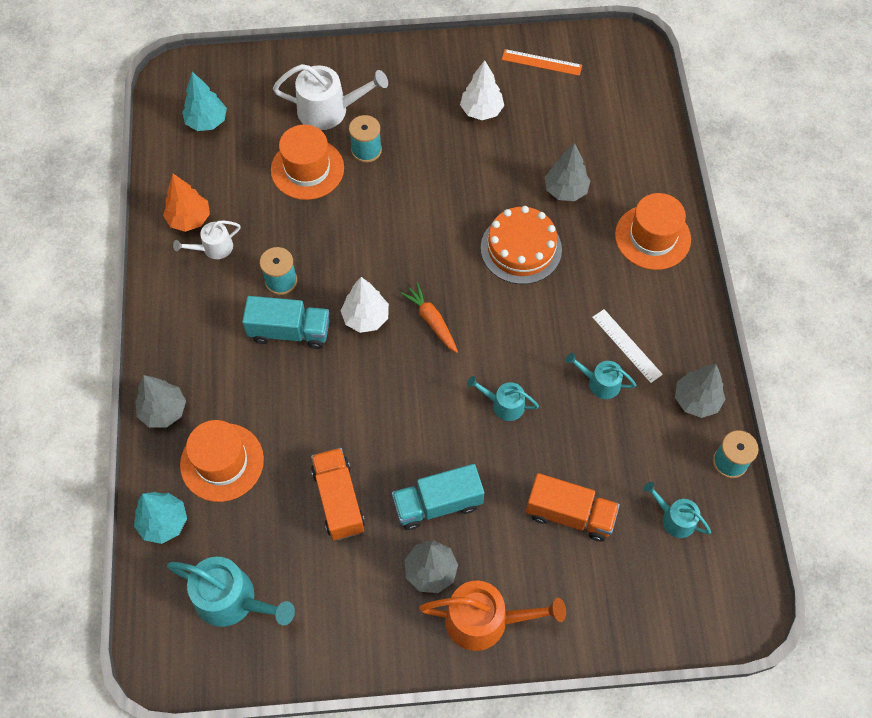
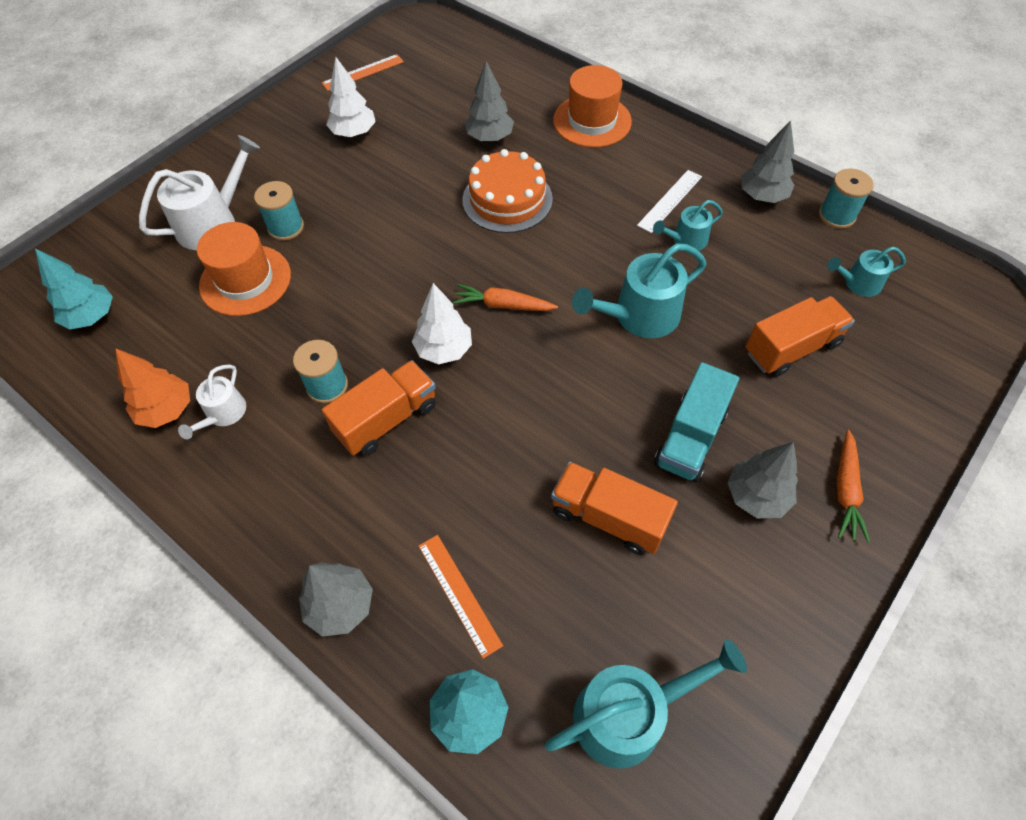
camera: 45 degrees left, 5 degrees down
orange hat [180,420,264,502] -> orange ruler [419,535,503,659]
turquoise truck [242,296,329,349] -> orange truck [322,360,436,456]
orange watering can [419,581,566,651] -> orange carrot [837,430,870,543]
turquoise watering can [467,376,539,421] -> turquoise watering can [572,243,706,338], size x1.75
white ruler [592,309,663,383] -> white ruler turned 60 degrees counterclockwise [637,170,702,233]

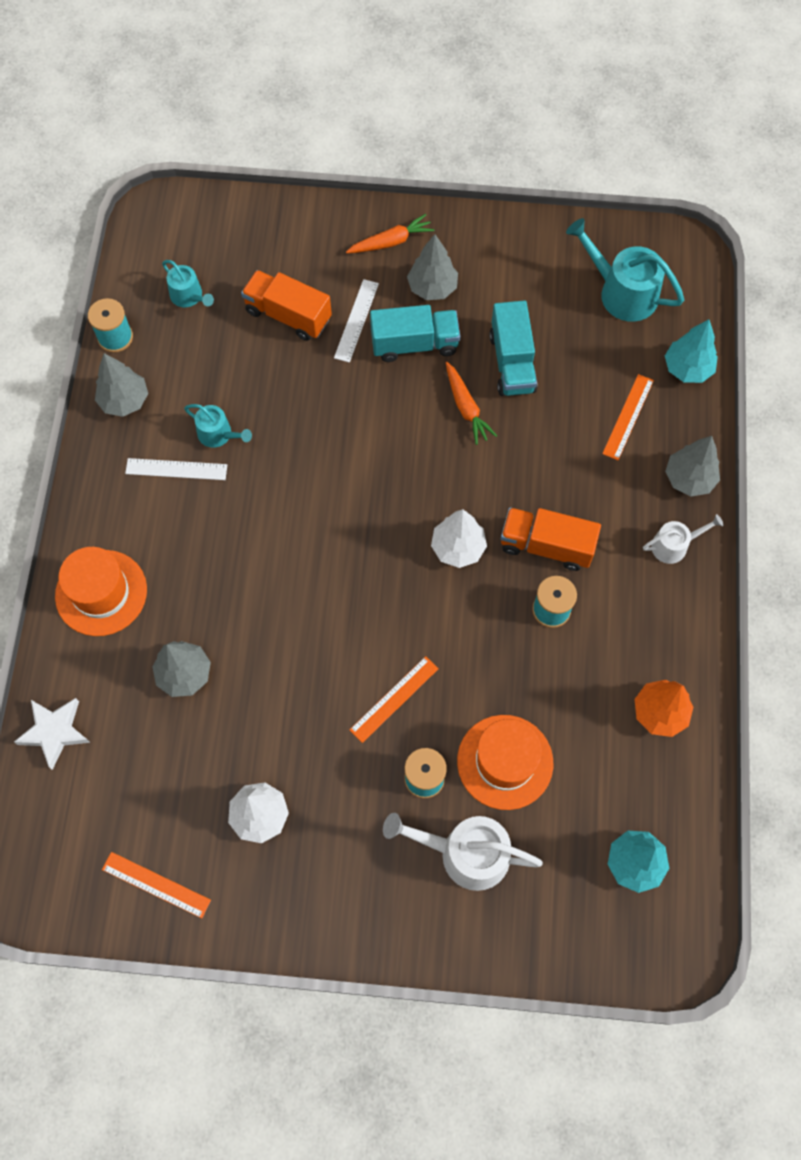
camera: 125 degrees left, 10 degrees up
white watering can [178,364,246,439] -> white watering can moved to [643,514,723,564]
orange carrot [453,284,558,311] -> orange carrot moved to [446,362,497,445]
orange cake [462,149,553,233] -> none
orange truck [551,462,678,555] -> turquoise truck [489,300,538,396]
turquoise watering can [572,243,706,338] -> none
none -> white star [14,698,91,770]
none -> white ruler [334,279,379,363]
none -> orange ruler [350,656,439,743]

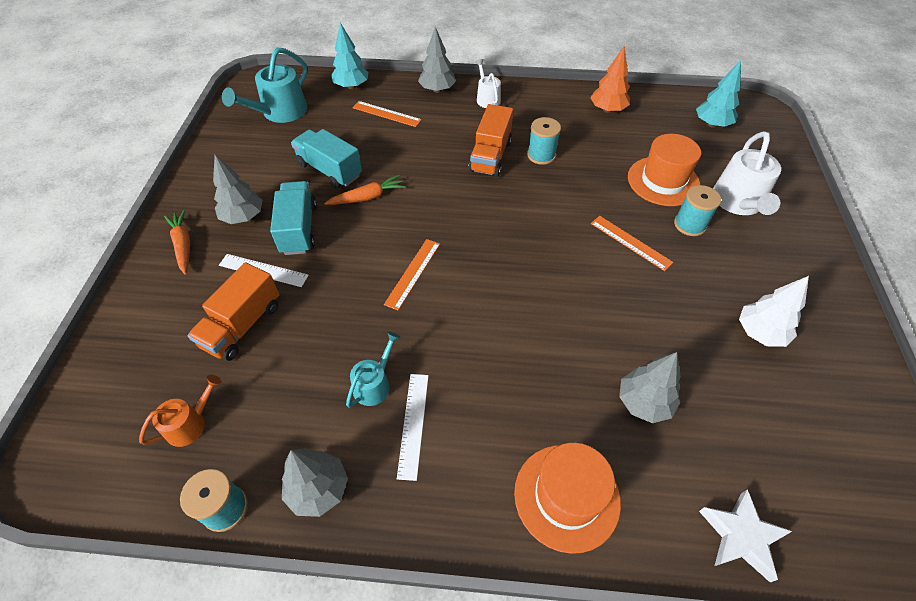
camera: 90 degrees left, 15 degrees down
orange ruler [102,852,211,918] -> orange ruler moved to [384,239,440,310]
turquoise watering can [162,260,214,307] -> orange watering can [139,375,222,447]
white tree [431,509,487,568] -> none
turquoise truck [489,300,538,396] -> turquoise truck turned 135 degrees counterclockwise [291,129,362,189]

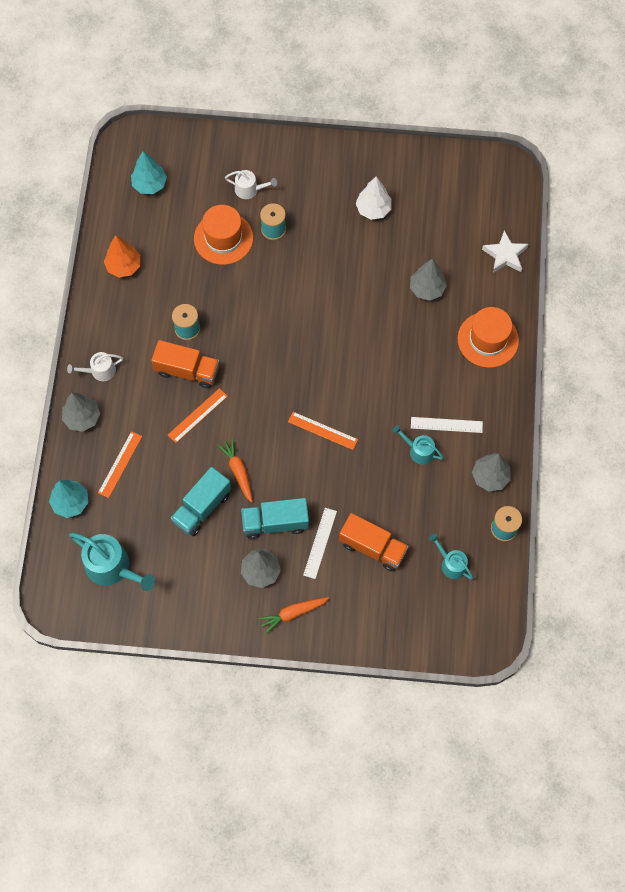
camera: 90 degrees left, 15 degrees up
orange watering can [139,375,222,447] -> turquoise watering can [429,534,473,580]
orange ruler [591,216,673,271] -> orange ruler moved to [168,388,228,443]
white watering can [713,131,781,215] -> white watering can [225,170,277,199], size x0.57

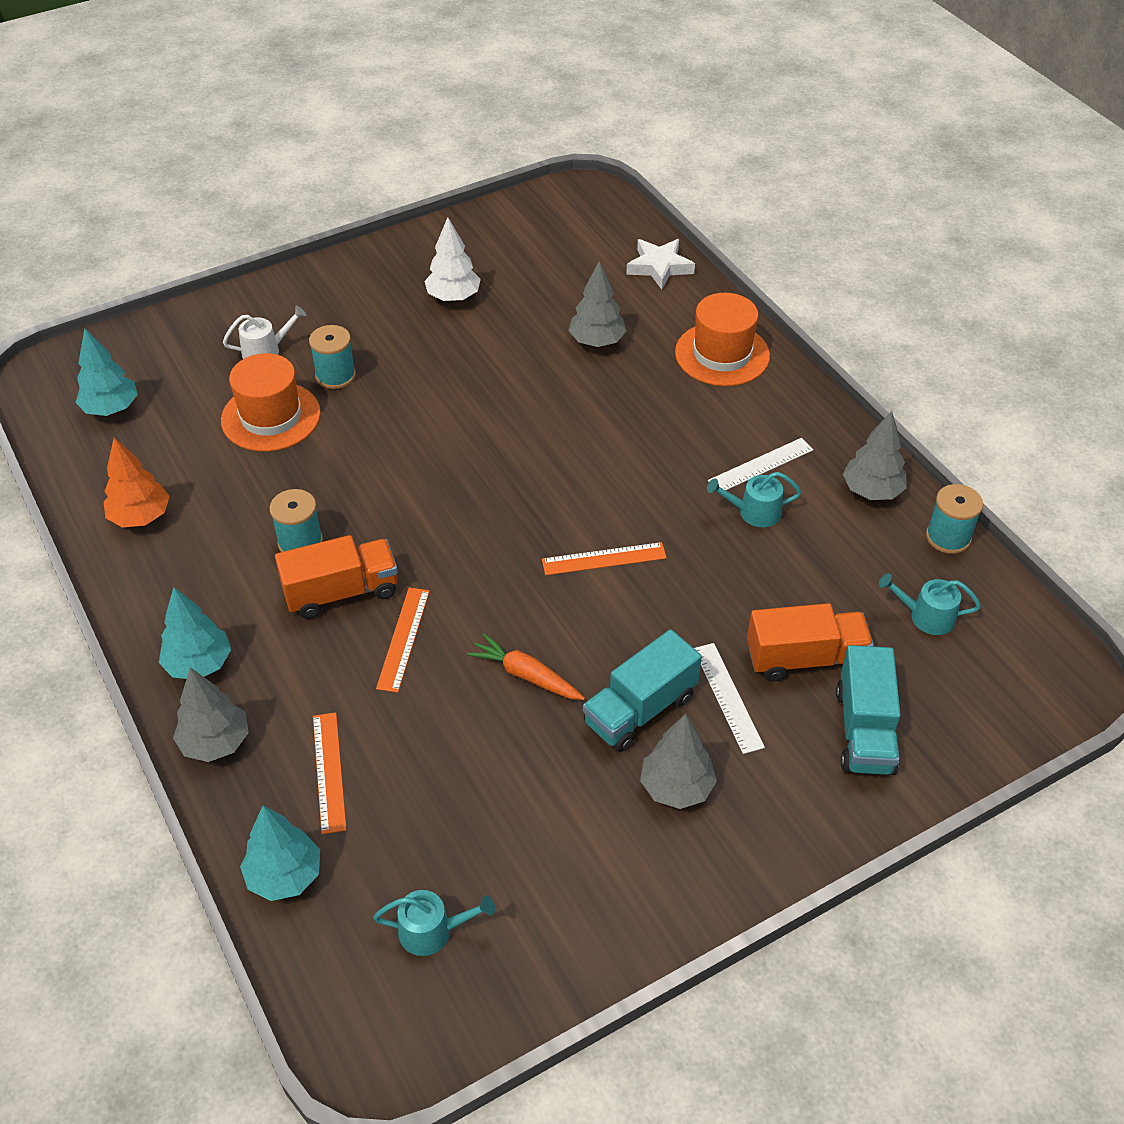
camera: 35 degrees left, 20 degrees down
white watering can [67,352,123,381] -> turquoise tree [159,587,231,679]
turquoise watering can [69,533,155,591] -> turquoise watering can [373,890,495,956], size x0.57
turquoise truck [171,467,231,537] -> turquoise truck moved to [836,645,901,775]
orange carrot [258,597,329,634] -> none

